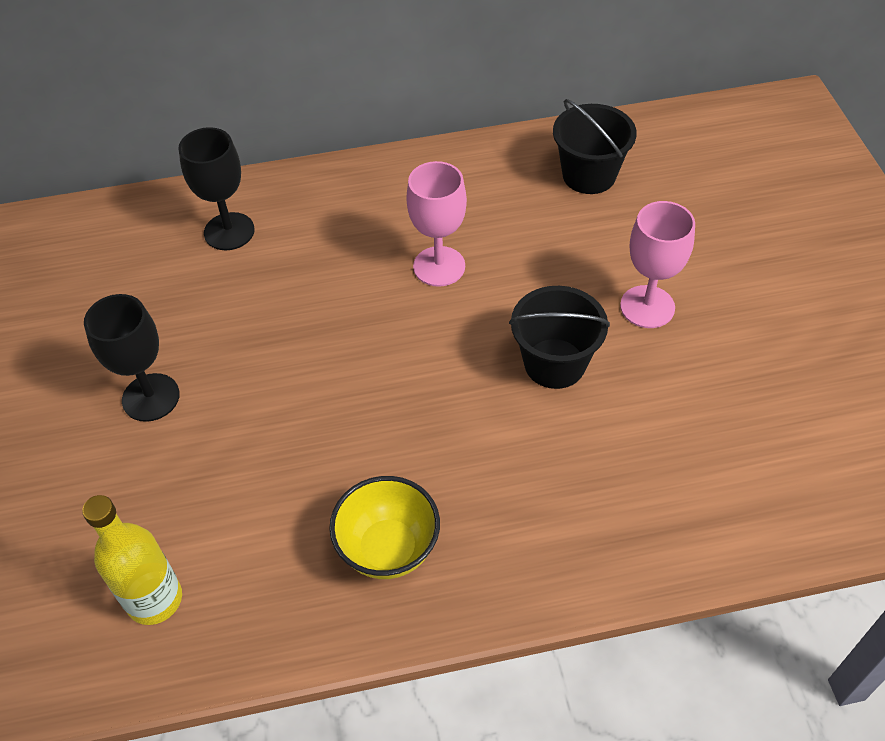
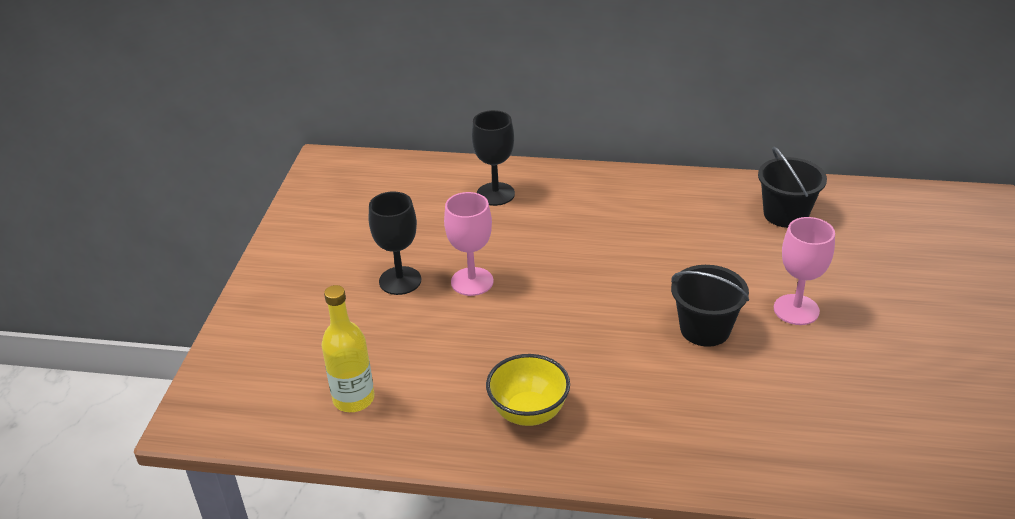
camera: 20 degrees right, 15 degrees down
pink goblet [406,161,467,287] -> pink goblet moved to [444,192,493,296]

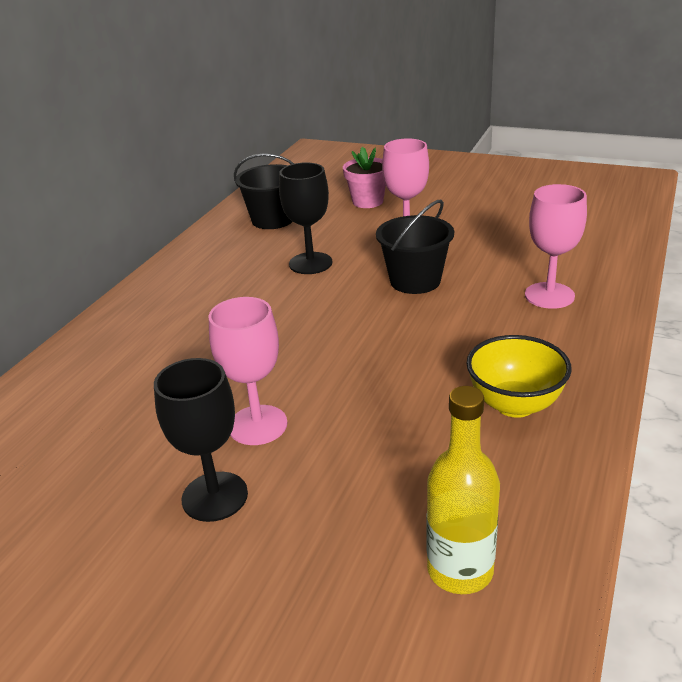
camera: 75 degrees left, 5 degrees down
black goblet [472,110,515,206] -> black goblet moved to [279,162,332,274]
none -> pink flower pot [343,147,386,208]
none -> pink goblet [525,184,587,309]

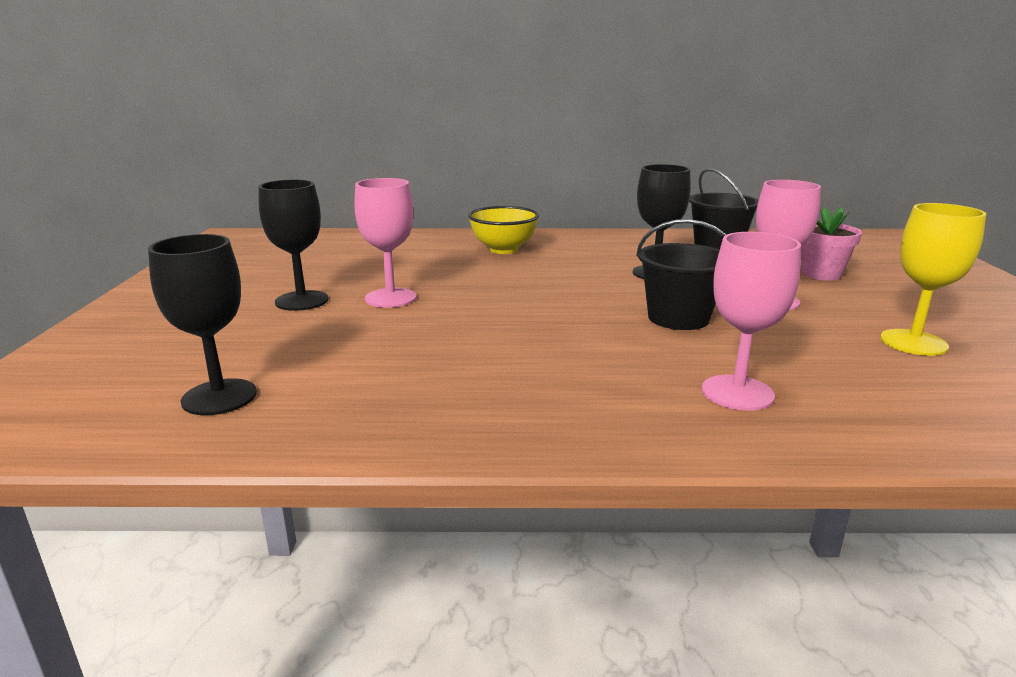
camera: 65 degrees right, 10 degrees down
yellow bottle [427,386,500,594] -> black goblet [148,234,257,415]
yellow bowl [466,335,572,418] -> yellow bowl moved to [468,206,539,254]
none -> yellow goblet [880,203,986,356]

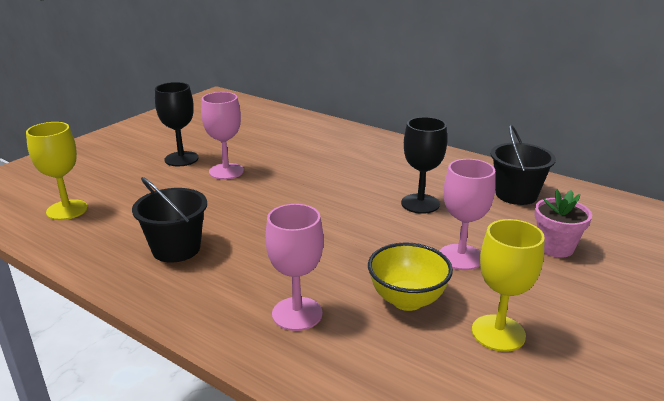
camera: 35 degrees right, 5 degrees up
black goblet [148,234,257,415] -> yellow goblet [26,122,88,220]
yellow bowl [468,206,539,254] -> yellow bowl moved to [368,243,453,311]
black bucket [636,219,726,330] -> black bucket moved to [132,177,207,263]

